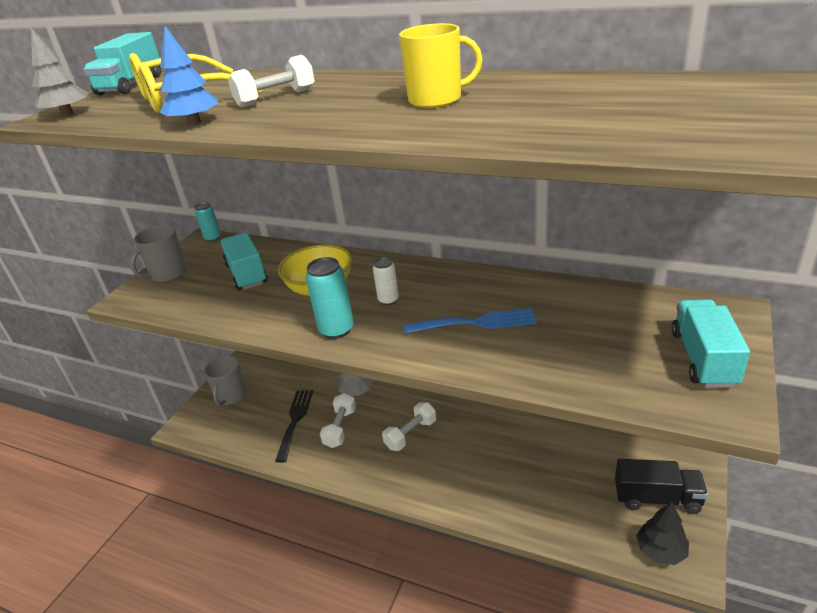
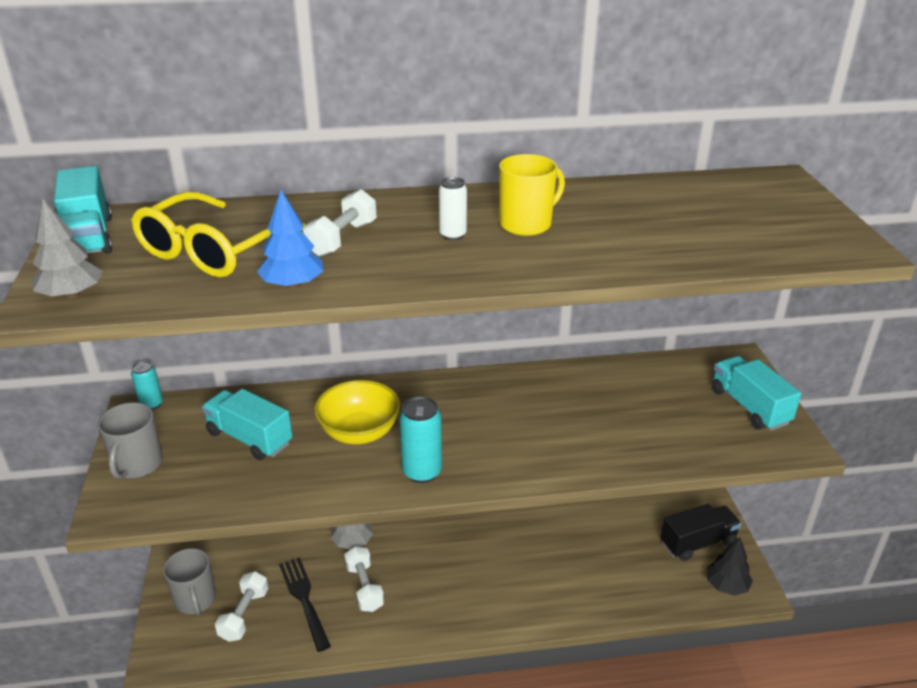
camera: 35 degrees left, 0 degrees up
white can [373,257,399,305] -> white can moved to [439,177,467,240]
white dumbbell [382,402,436,451] -> white dumbbell moved to [215,571,268,642]
blue fork [404,308,537,334] -> none

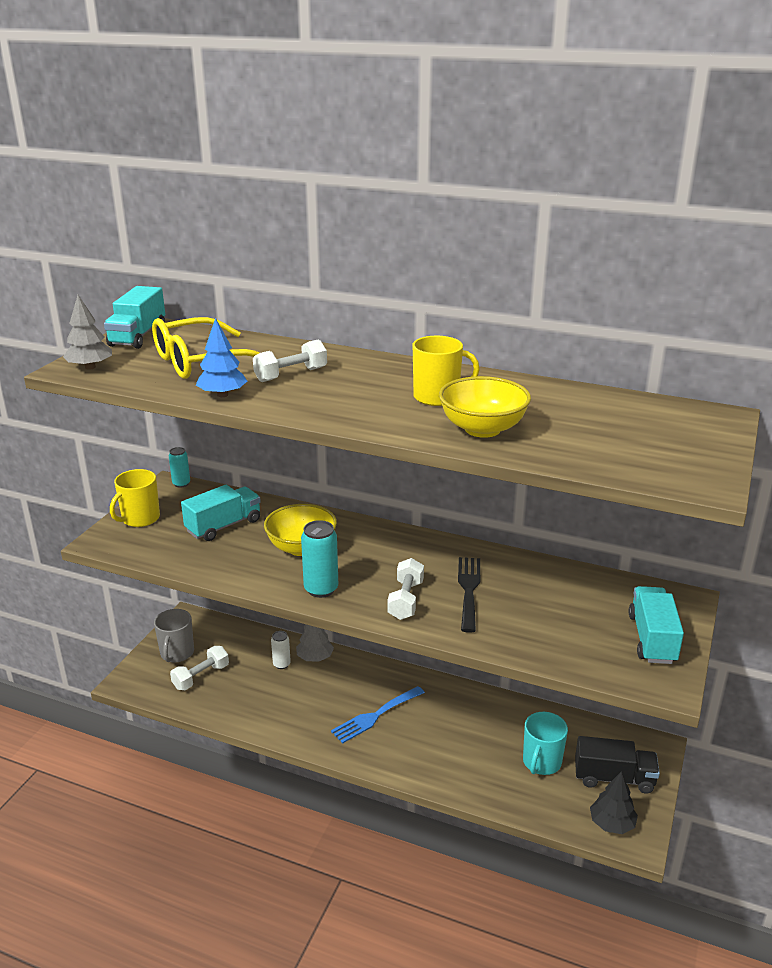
camera: 30 degrees right, 5 degrees down
grey mug [98,403,163,479] -> yellow mug [110,469,160,527]
turquoise truck [202,389,292,460] -> turquoise truck turned 75 degrees clockwise [181,485,261,541]
black fork [279,557,331,652] -> black fork moved to [458,557,480,633]
white dumbbell [344,546,384,612] -> white dumbbell moved to [388,558,424,620]
white can [439,177,467,240] -> white can moved to [271,631,291,669]
none -> blue fork [331,686,425,743]
none -> yellow bowl [439,376,531,438]
none -> turquoise mug [523,712,568,775]

